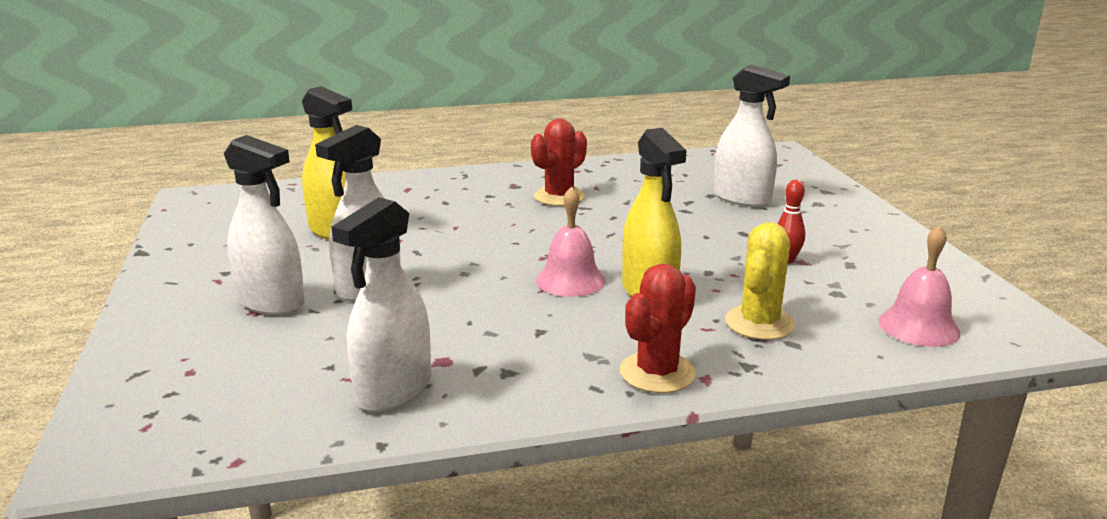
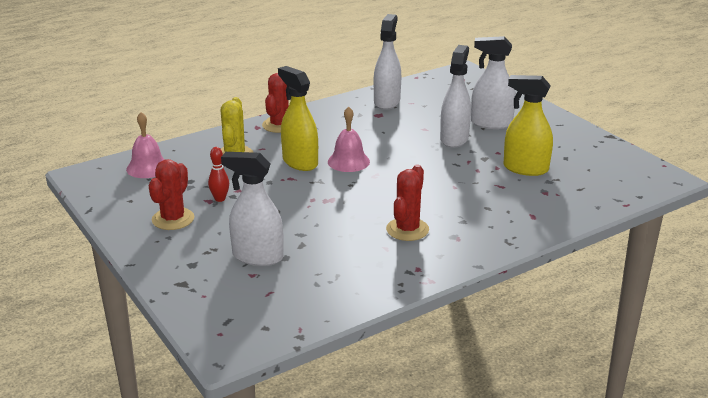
camera: 160 degrees right, 5 degrees up
none -> red cactus [148,159,194,230]

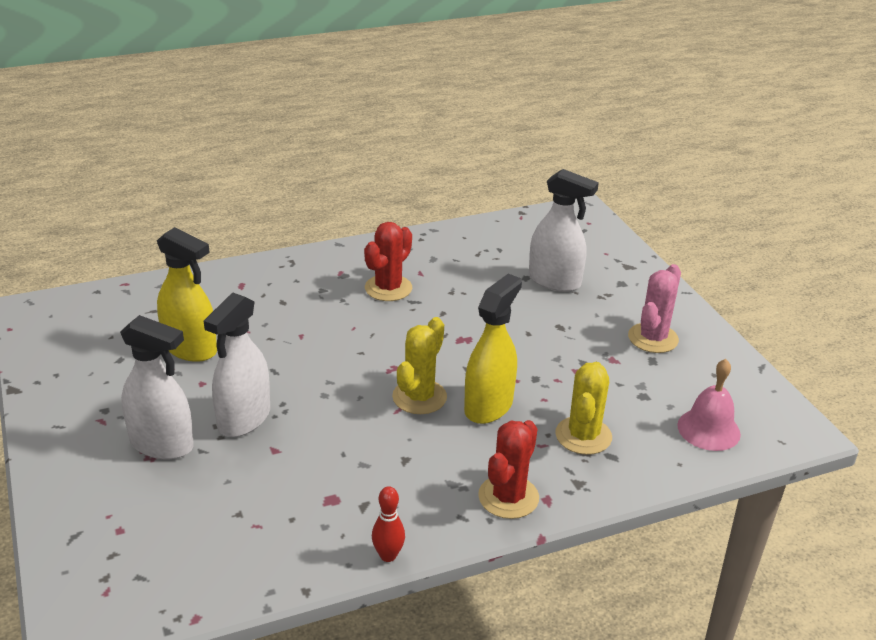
camera: 170 degrees left, 5 degrees up
red cactus [148,159,194,230] -> pink cactus [628,264,681,353]
red bowling pin [208,147,229,202] -> red bowling pin moved to [372,486,405,562]
yellow spray bottle [278,66,318,171] -> yellow spray bottle turned 120 degrees counterclockwise [464,274,522,424]
pink bell [328,106,370,172] -> yellow cactus [392,317,447,414]
white spray bottle [374,14,401,110] -> none

